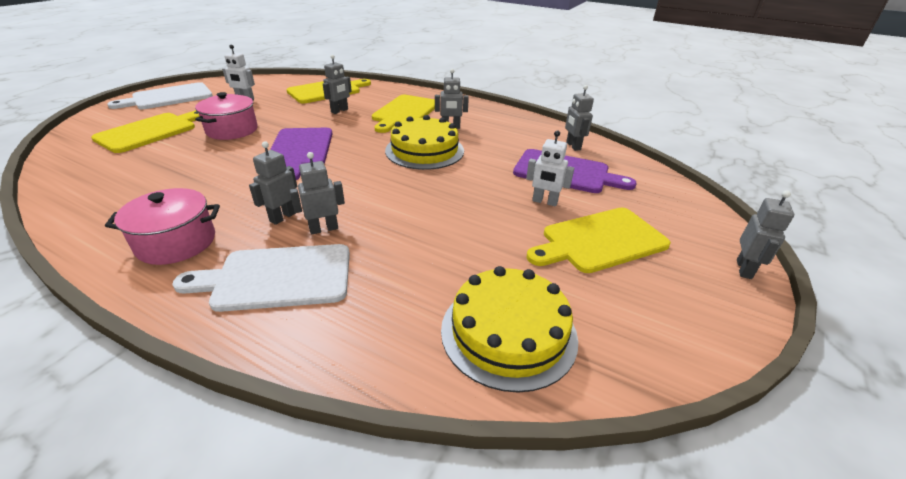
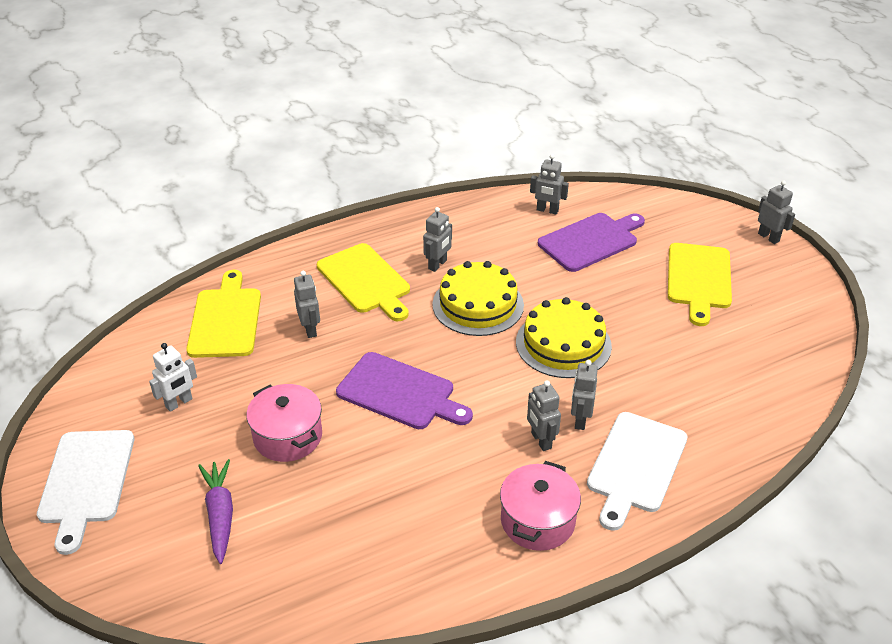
camera: 55 degrees left, 5 degrees up
yellow cutting board [91,110,200,153] -> purple carrot [198,459,233,564]
yellow cake [441,266,578,393] -> yellow cake moved to [516,297,612,378]
white robot [526,130,574,206] -> none

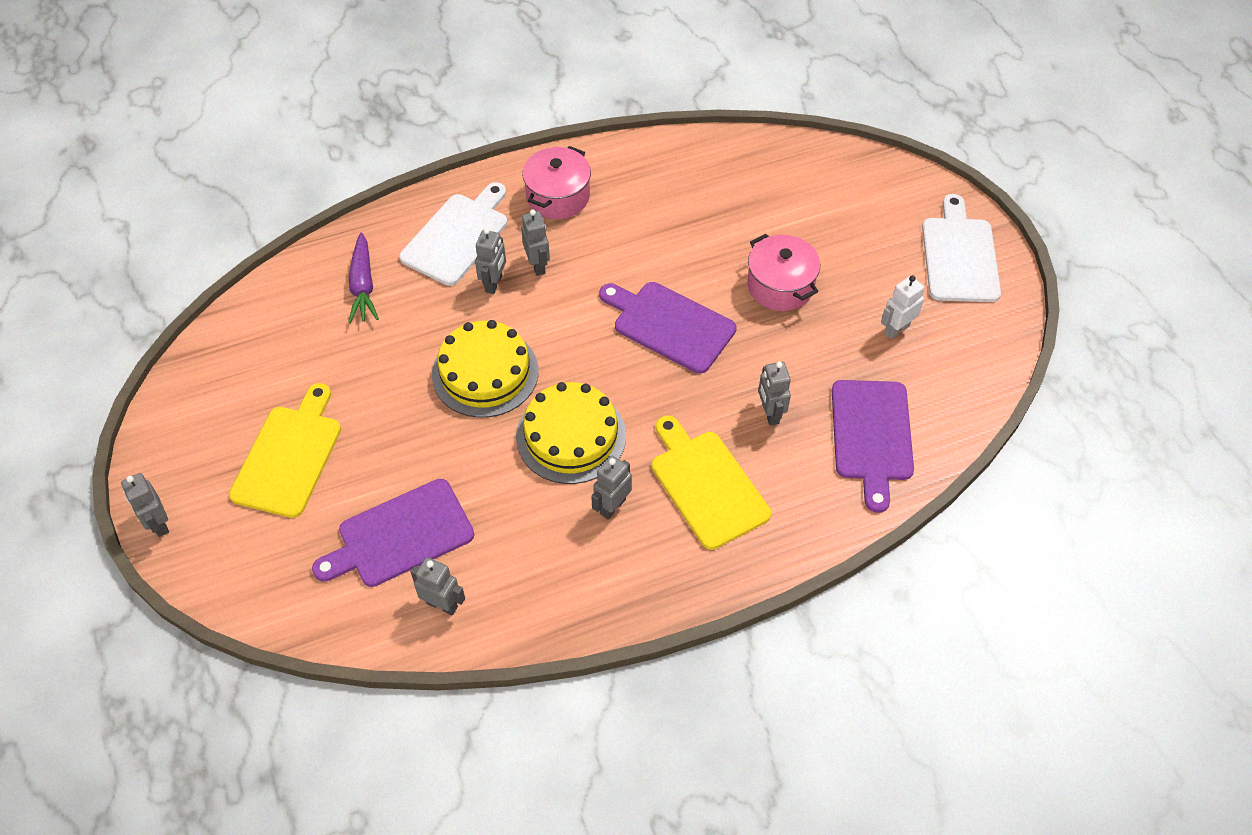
camera: 175 degrees left, 15 degrees up
yellow cutting board [186,270,261,358] -> purple cutting board [832,380,914,513]
purple carrot [198,459,233,564] -> purple carrot moved to [348,232,379,323]

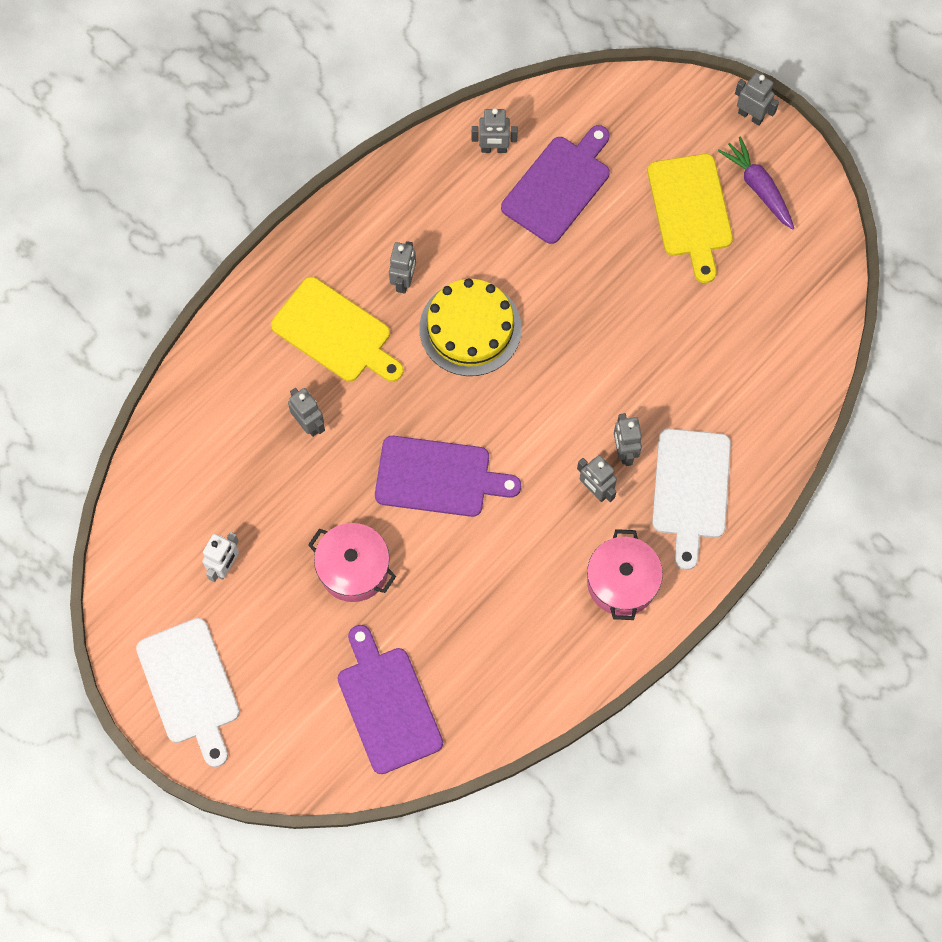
camera: 155 degrees right, 15 degrees up
purple carrot [348,232,379,323] -> purple carrot moved to [718,136,794,230]
yellow cake [432,320,539,418] -> none
purple cutting board [832,380,914,513] -> purple cutting board moved to [337,625,443,774]

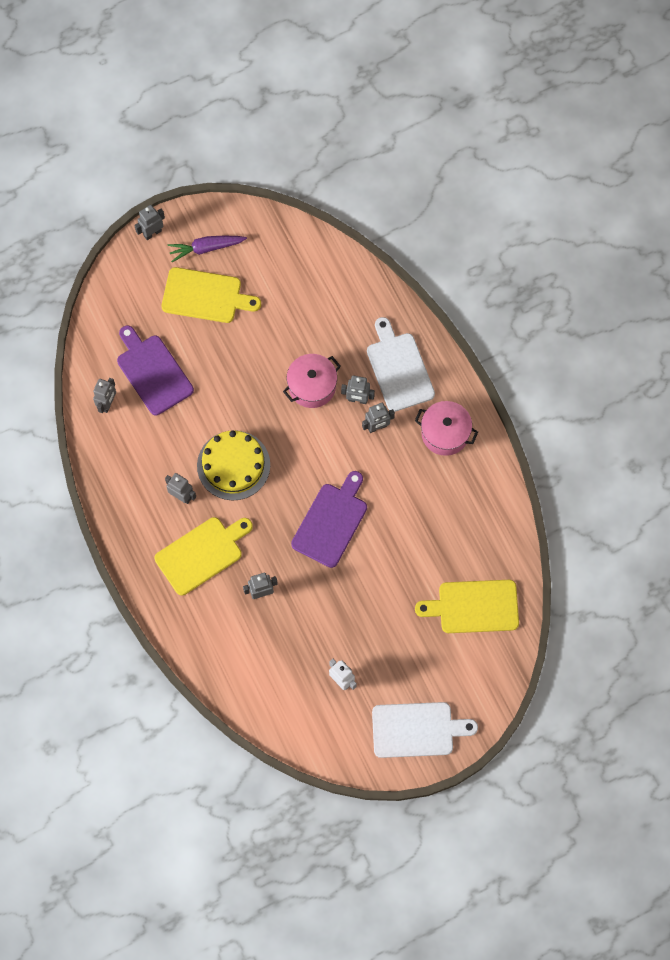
camera: 70 degrees left, 0 degrees up
pink pot [308,523,396,602] -> pink pot moved to [283,354,341,408]
purple cutting board [337,625,443,774] -> yellow cutting board [415,580,519,633]
white cutting board [652,429,731,570] -> white cutting board turned 135 degrees counterclockwise [367,317,435,412]

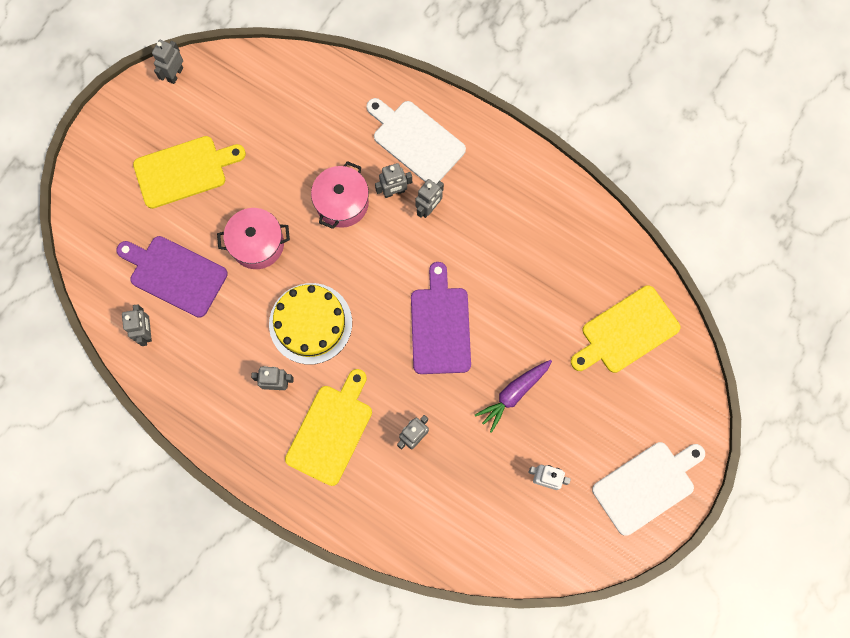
camera: 30 degrees left, 5 degrees up
grey robot [134,205,165,240] -> grey robot moved to [152,40,183,84]
purple carrot [168,236,247,262] -> purple carrot moved to [475,360,552,433]
pink pot [415,401,478,456] -> pink pot moved to [217,208,290,269]

